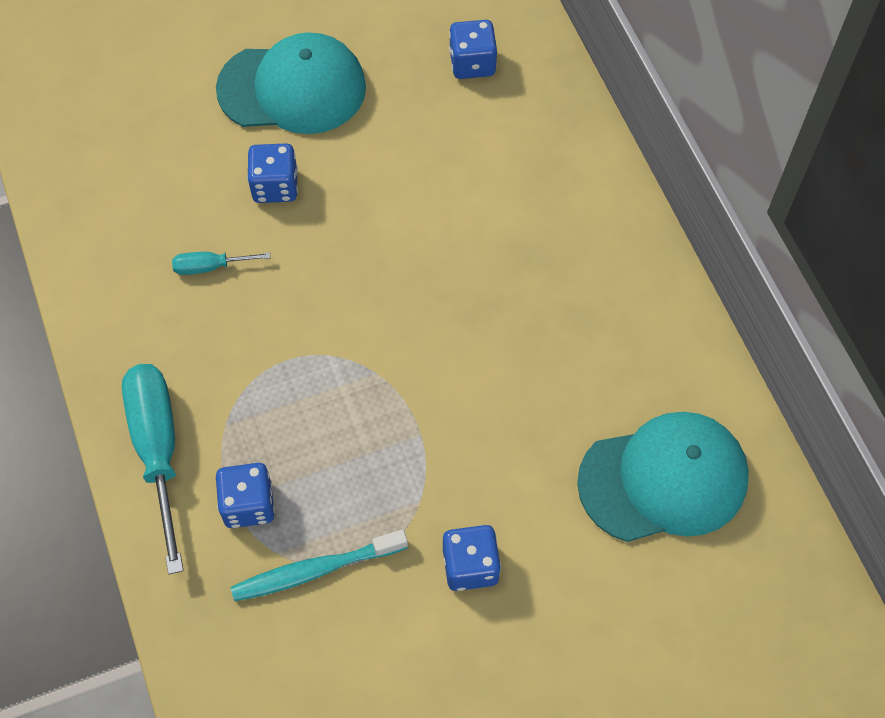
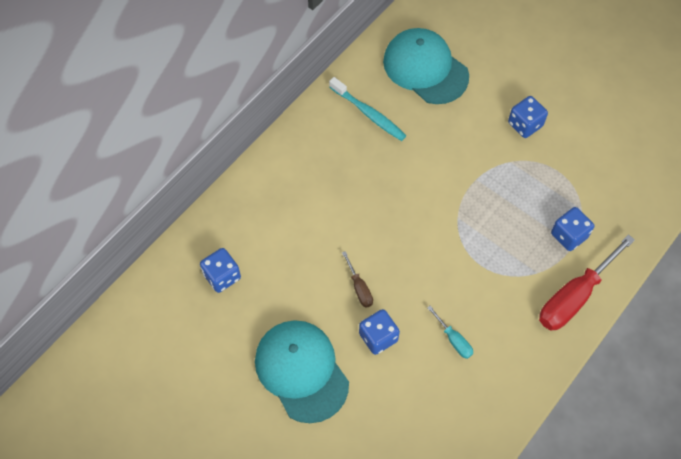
camera: 120 degrees left, 0 degrees up
turquoise screwdriver [122,364,184,574] -> red screwdriver [539,234,635,330]
turquoise toothbrush [231,529,408,601] -> turquoise toothbrush moved to [329,77,406,141]
none -> brown screwdriver [342,251,373,308]

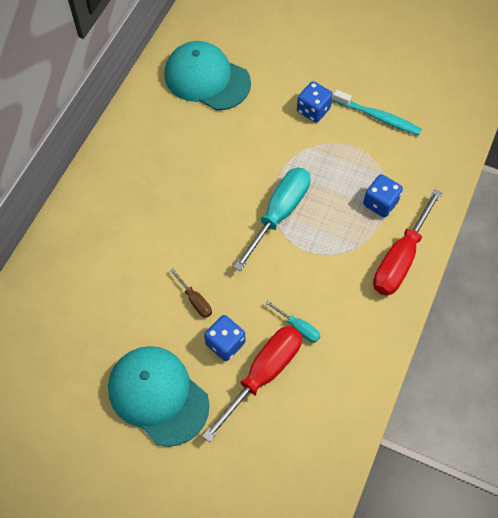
camera: 15 degrees left, 0 degrees up
blue dice [200,248,241,293] -> none
turquoise toothbrush [329,77,406,141] -> turquoise toothbrush moved to [333,90,422,136]
none -> red screwdriver [202,326,302,442]
none -> turquoise screwdriver [233,168,311,271]

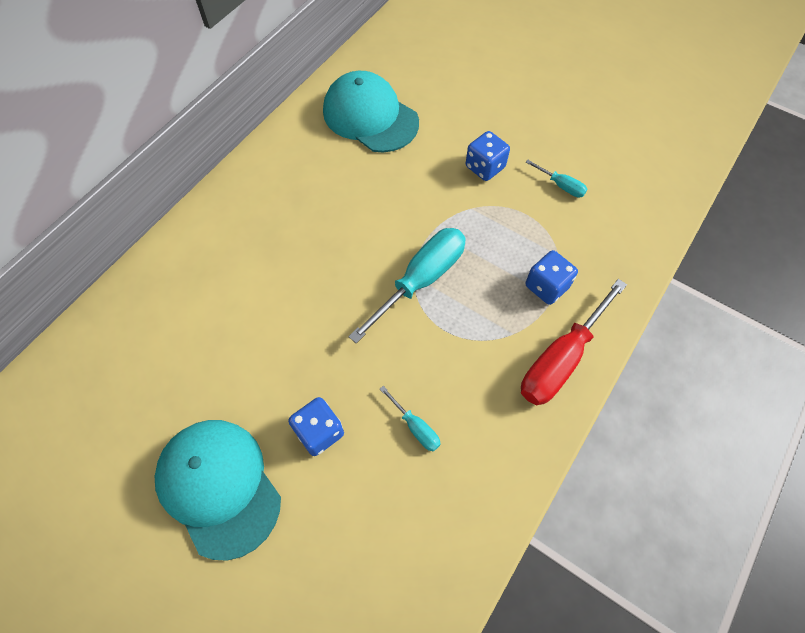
camera: 10 degrees right, 0 degrees up
brown screwdriver [170,268,212,318] -> none
red screwdriver [202,326,302,442] -> none
turquoise toothbrush [333,90,422,136] -> turquoise screwdriver [526,160,588,197]

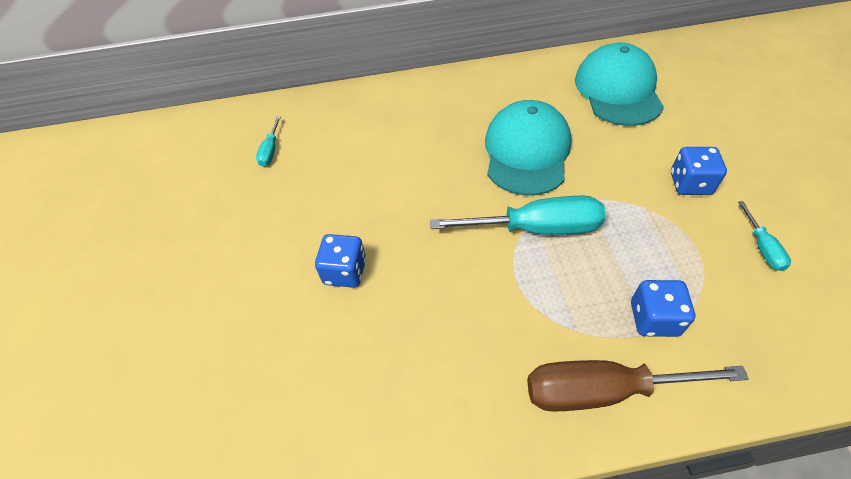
camera: 50 degrees right, 10 degrees down
turquoise cap [155,420,281,561] -> turquoise cap moved to [485,100,572,196]
turquoise screwdriver [380,386,440,451] -> turquoise screwdriver moved to [256,117,281,167]
red screwdriver [521,279,627,405] -> brown screwdriver [527,360,749,412]

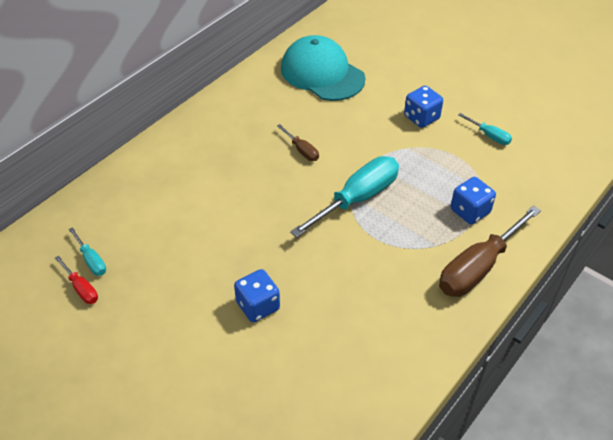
camera: 45 degrees left, 5 degrees down
turquoise cap [485,100,572,196] -> brown screwdriver [277,124,319,161]
none -> red screwdriver [55,256,98,304]

